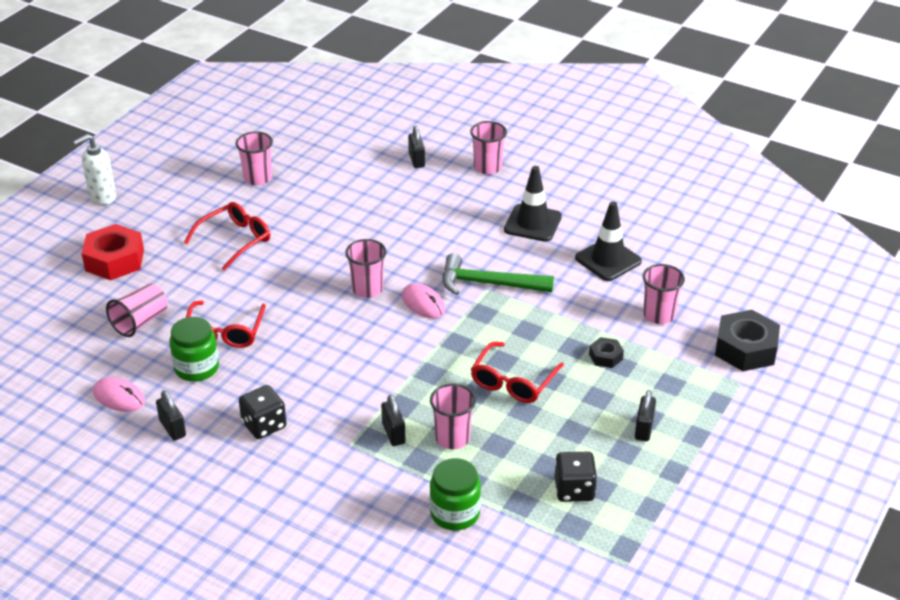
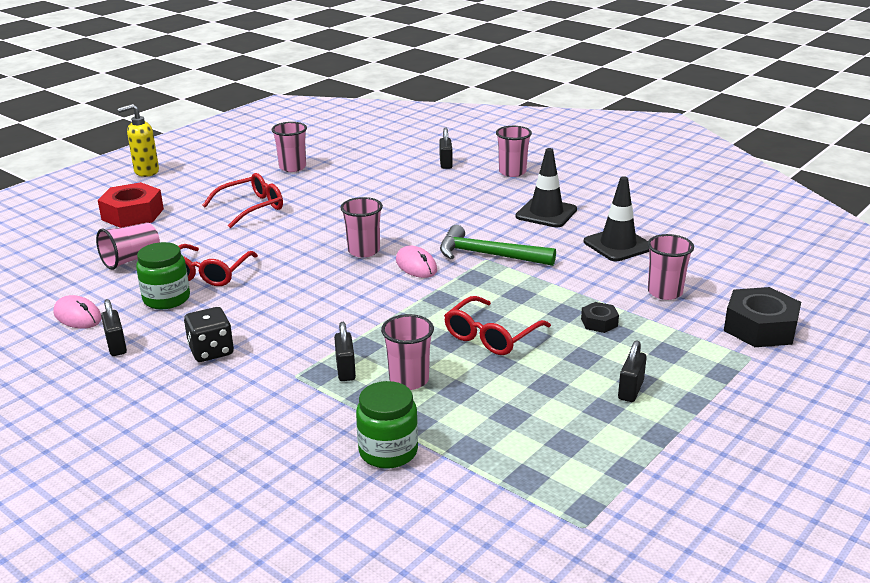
camera: 10 degrees right, 10 degrees down
white soap dispenser [73,134,116,205] -> yellow soap dispenser [118,104,159,177]
black dice [555,452,597,502] -> none

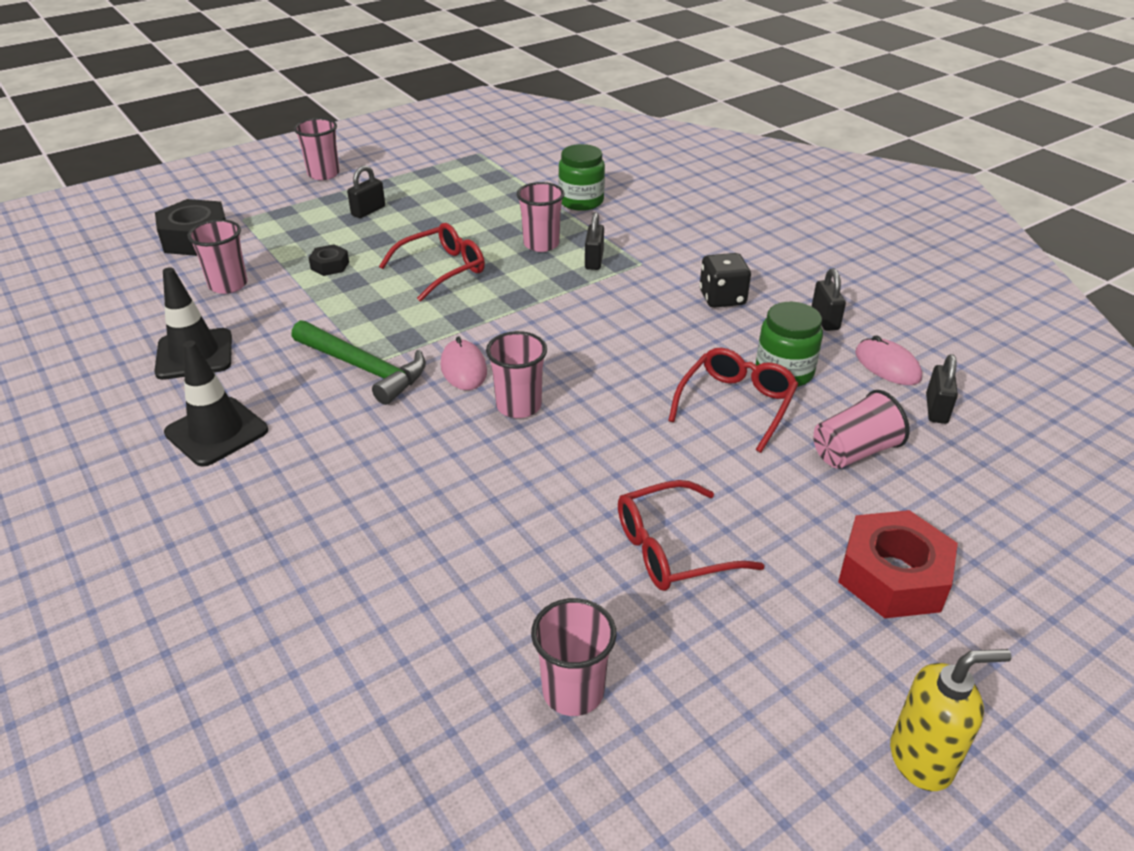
camera: 165 degrees left, 10 degrees up
black padlock [439,127,452,169] -> black padlock moved to [926,354,958,424]
pink cup [496,126,532,177] -> pink cup moved to [294,118,340,180]

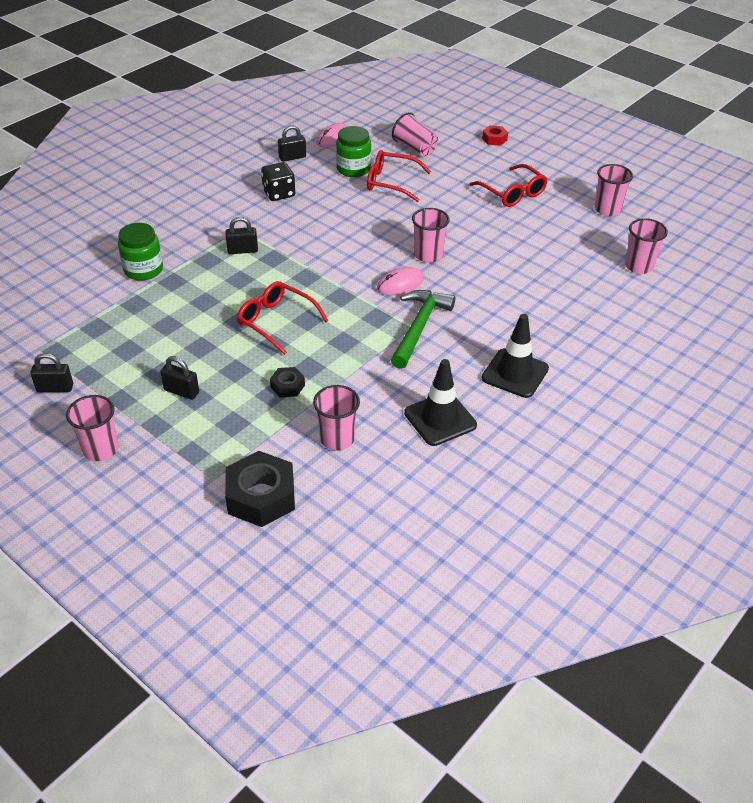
camera: 105 degrees left, 5 degrees up
pink cup [517,182,565,252] -> pink cup moved to [625,218,668,274]
red nut [838,510,958,618] -> red nut [482,125,508,146], size x0.50
yellow soap dispenser [890,649,1012,791] -> none
black padlock [926,354,958,424] -> black padlock moved to [31,353,73,392]

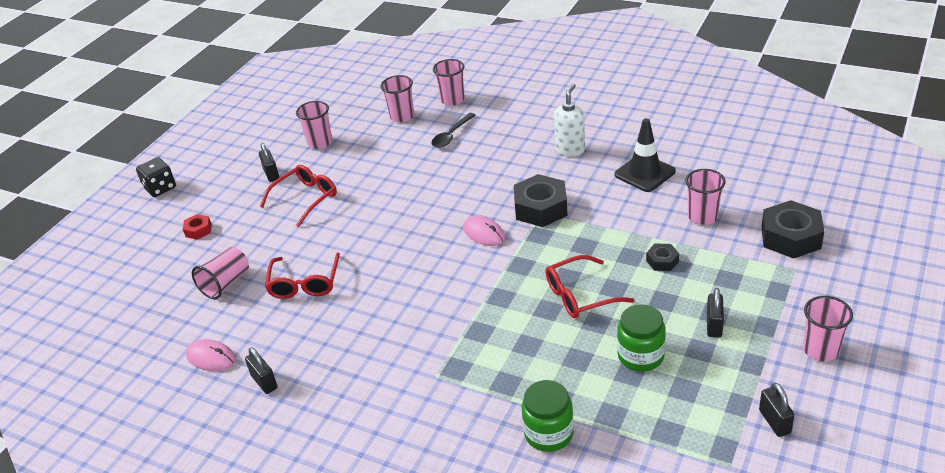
camera: 100 degrees left, 5 degrees down
black padlock [226,217,258,254] -> black padlock moved to [259,143,279,182]
red glasses [237,281,329,355] -> red glasses turned 45 degrees clockwise [546,255,634,318]
black dice [261,162,295,201] -> black dice moved to [136,157,176,197]
green jar [336,126,371,177] -> green jar moved to [617,304,666,372]
green hammer [391,290,455,369] -> black nut [514,174,568,227]
pink cup [412,208,450,263] -> pink cup moved to [433,59,465,106]
black traffic cone [482,314,549,398] -> white soap dispenser [554,83,585,157]
none -> black spoon [432,113,476,148]

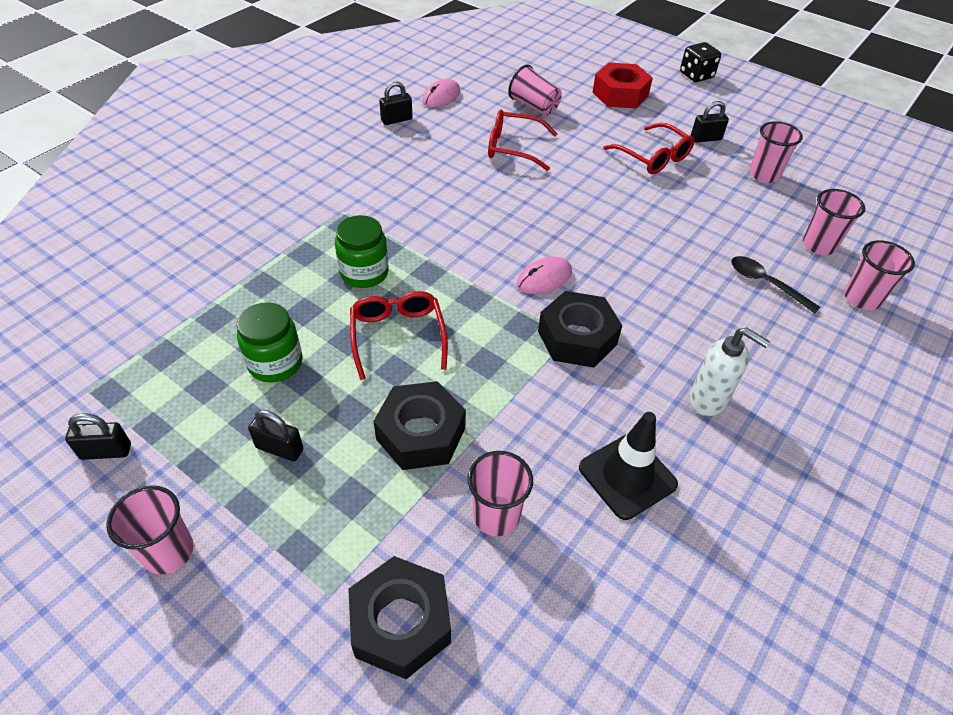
camera: 95 degrees right, 10 degrees up
red nut [183,214,212,240] -> red nut [592,62,653,109], size x1.99
green jar [522,380,574,452] -> green jar moved to [335,215,389,288]
black nut [646,244,679,271] -> black nut [373,381,466,470], size x1.99

